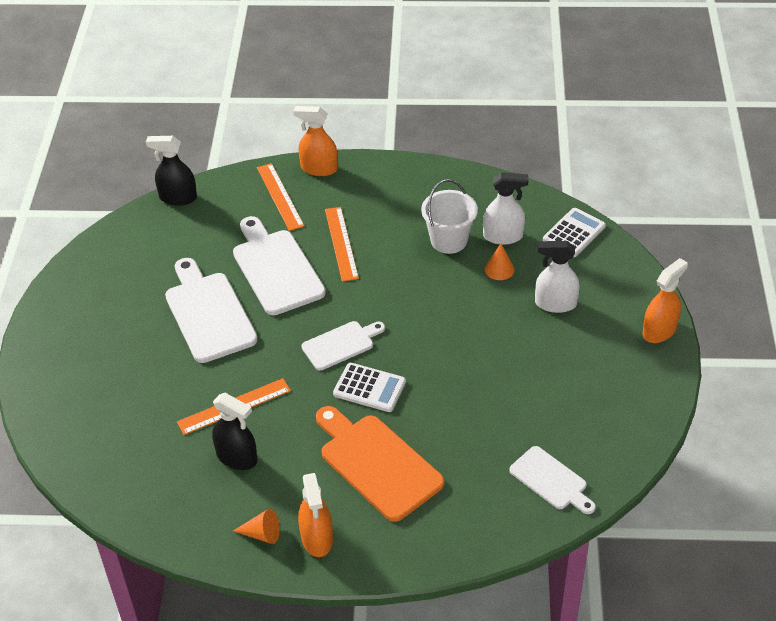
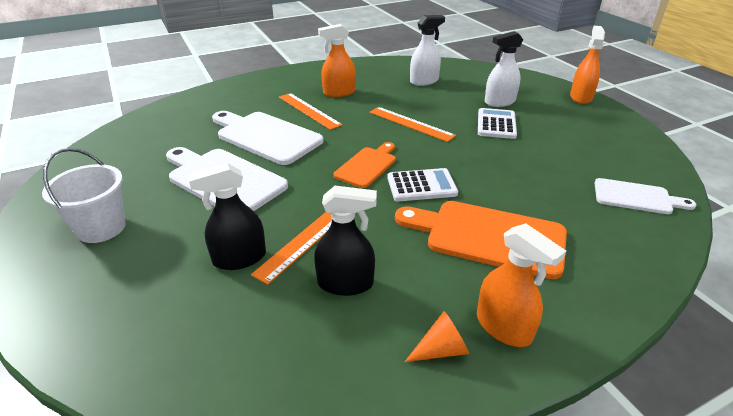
camera: 30 degrees left, 10 degrees down
black spray bottle [146,136,197,205] -> black spray bottle moved to [188,163,266,270]
orange ruler [257,163,304,231] -> orange ruler moved to [369,107,456,142]
orange spray bottle [293,106,338,176] -> orange spray bottle moved to [318,24,356,97]
white cutting board [302,321,385,371] -> orange cutting board [333,142,396,188]
white bucket [421,179,478,254] -> white bucket moved to [42,148,126,243]
orange cone [485,244,514,280] -> none
white calculator [543,208,606,257] -> white calculator moved to [478,108,517,139]

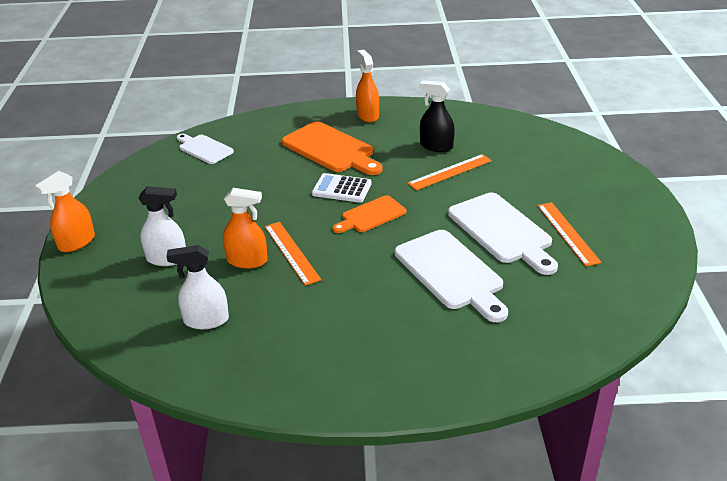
camera: 155 degrees left, 0 degrees up
white bucket [42,148,126,243] -> none
black spray bottle [188,163,266,270] -> none
orange ruler [279,93,343,130] -> orange ruler moved to [537,202,602,266]
orange spray bottle [318,24,356,97] -> orange spray bottle moved to [223,188,268,269]
orange cone [405,311,469,362] -> none
white calculator [478,108,517,139] -> none

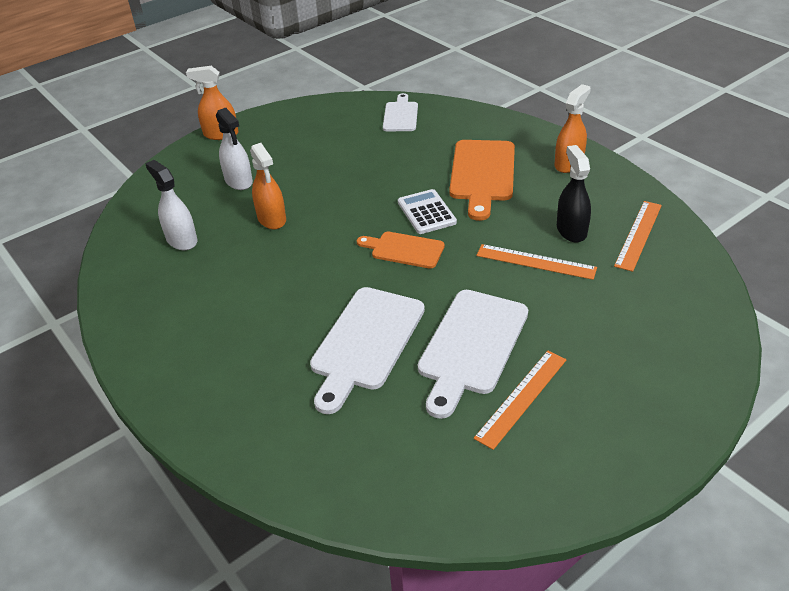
camera: 55 degrees right, 5 degrees up
orange ruler [265,222,321,286] -> orange ruler moved to [614,201,662,272]

